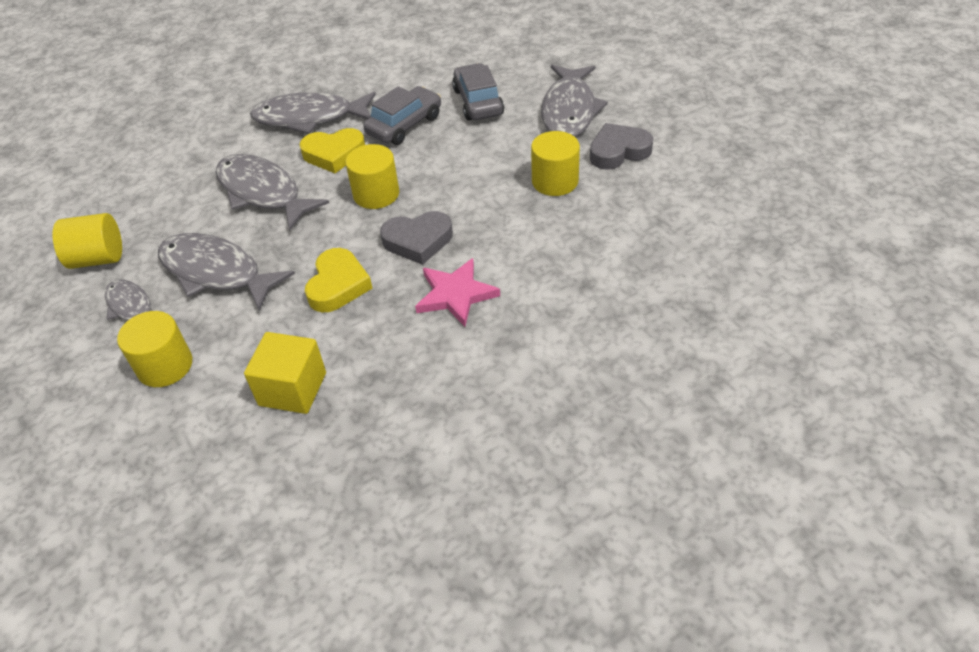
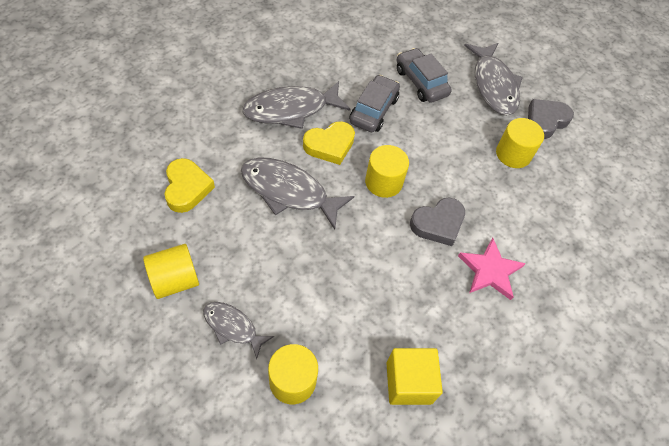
camera: 25 degrees left, 10 degrees up
grey fish [158,233,295,311] -> none
yellow heart [305,248,372,313] -> yellow heart moved to [164,158,215,213]

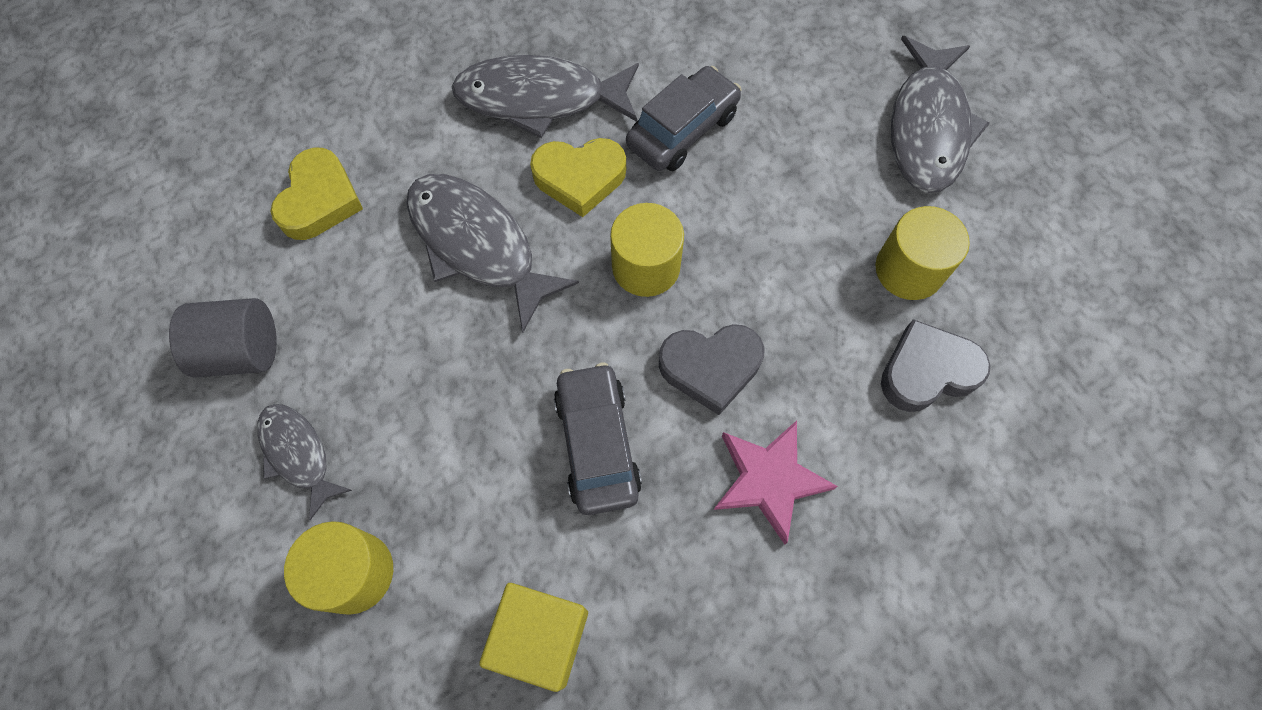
camera: 25 degrees right, 10 degrees up
yellow cylinder [143,244,199,299] -> grey cylinder [169,298,277,378]
grey car [397,48,452,103] -> grey car moved to [554,363,642,515]
grey heart [528,99,574,139] -> grey heart moved to [881,319,990,412]

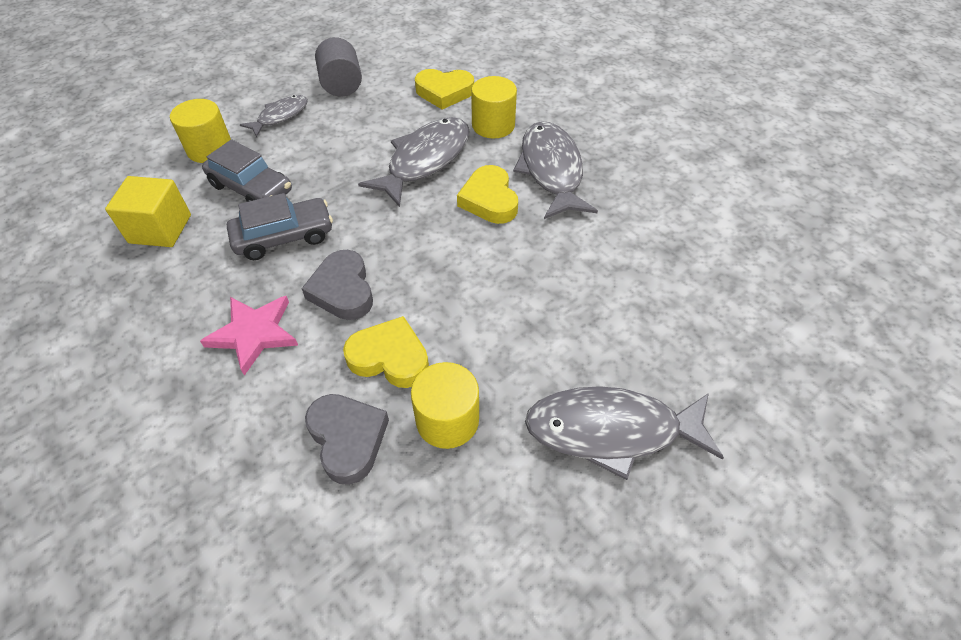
camera: 80 degrees right, 15 degrees down
yellow cylinder [610,203,684,297] -> yellow cylinder moved to [471,76,517,139]
grey car [626,66,742,171] -> grey car moved to [202,139,292,202]
none -> yellow heart [343,316,429,388]

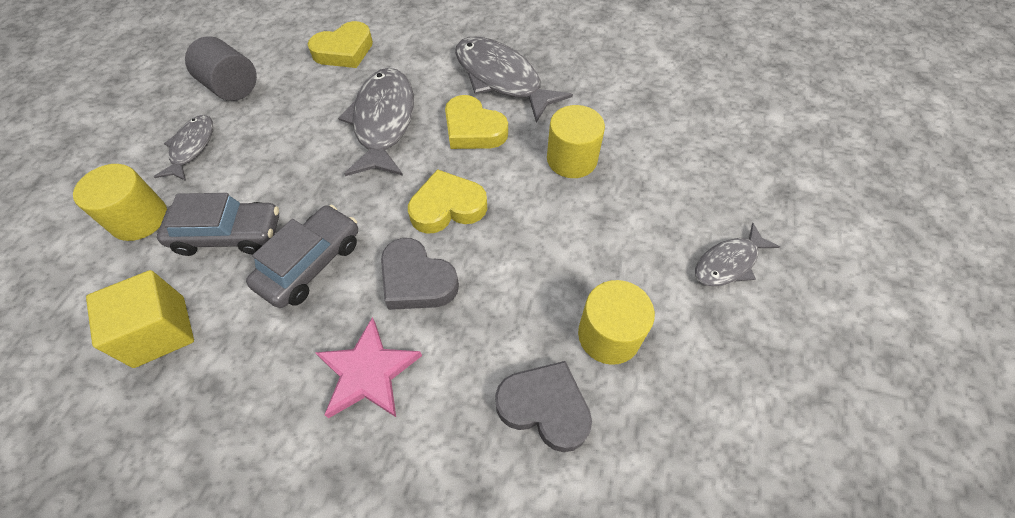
camera: 35 degrees left, 5 degrees up
yellow heart [343,316,429,388] -> yellow heart moved to [408,169,487,234]
yellow cylinder [471,76,517,139] -> yellow cylinder moved to [547,105,605,178]
grey fish [525,386,724,480] -> grey fish [695,223,780,286], size x0.57

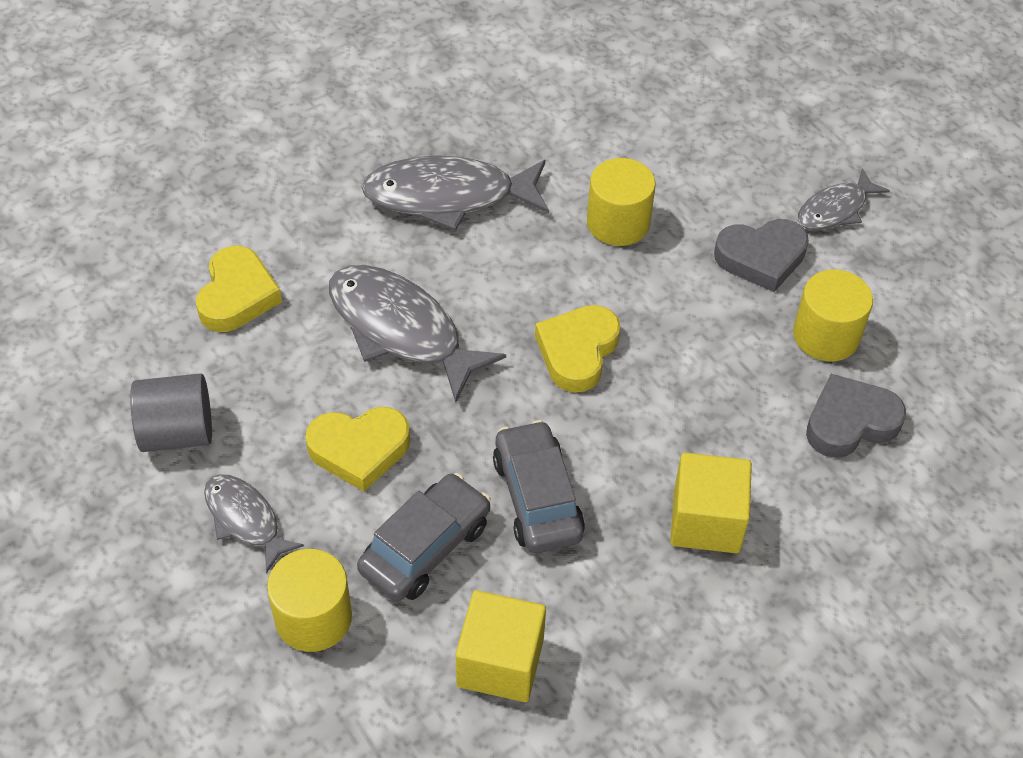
camera: 50 degrees left, 5 degrees down
pink star [315,317,422,418] -> yellow cube [670,452,752,553]
grey heart [381,238,459,310] -> grey heart moved to [714,219,809,292]
yellow heart [445,95,508,149] -> yellow heart moved to [306,407,410,492]
grey fish [695,223,780,286] -> grey fish turned 45 degrees clockwise [798,168,890,230]

